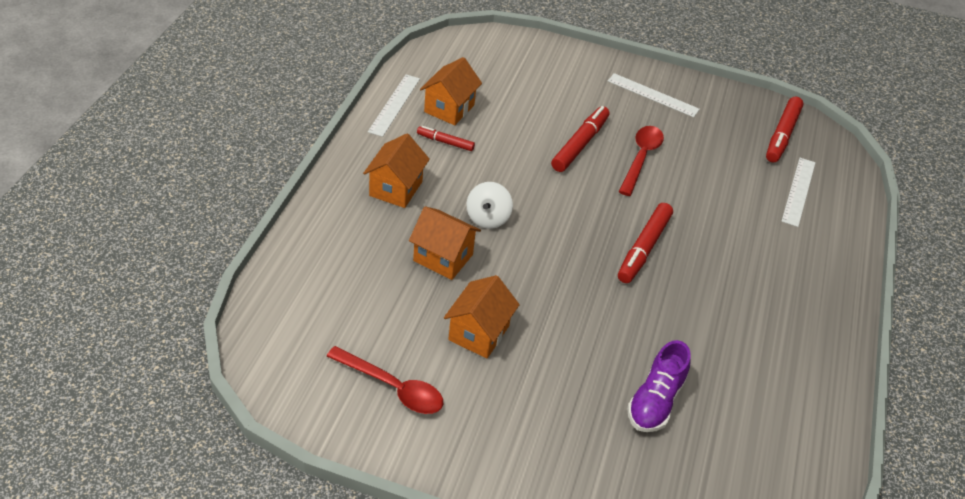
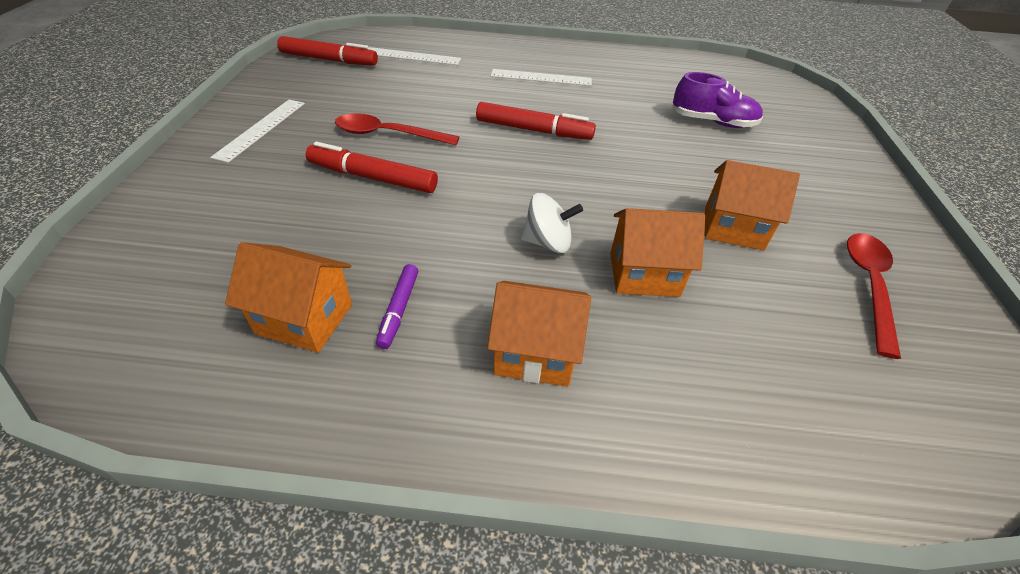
camera: 100 degrees left, 0 degrees up
white ruler [368,75,420,137] -> white ruler moved to [491,69,592,86]
orange house [409,206,481,280] -> orange house turned 75 degrees clockwise [610,208,705,297]
red marker [417,126,475,151] -> purple marker [376,264,418,349]

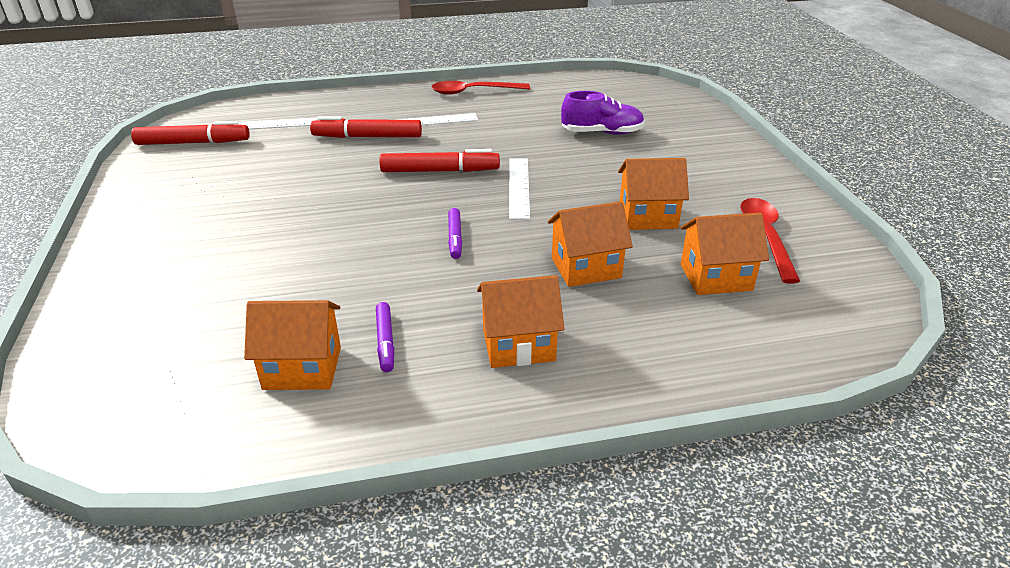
camera: 15 degrees left, 10 degrees down
white ruler [210,100,305,163] -> white ruler moved to [509,158,530,220]
red marker [306,142,438,193] -> red marker moved to [310,117,422,138]
red spoon [335,113,459,145] -> red spoon moved to [432,81,530,95]
white spinning top [521,193,583,253] -> none
none -> purple marker [448,208,462,259]
none -> orange house [680,213,769,295]

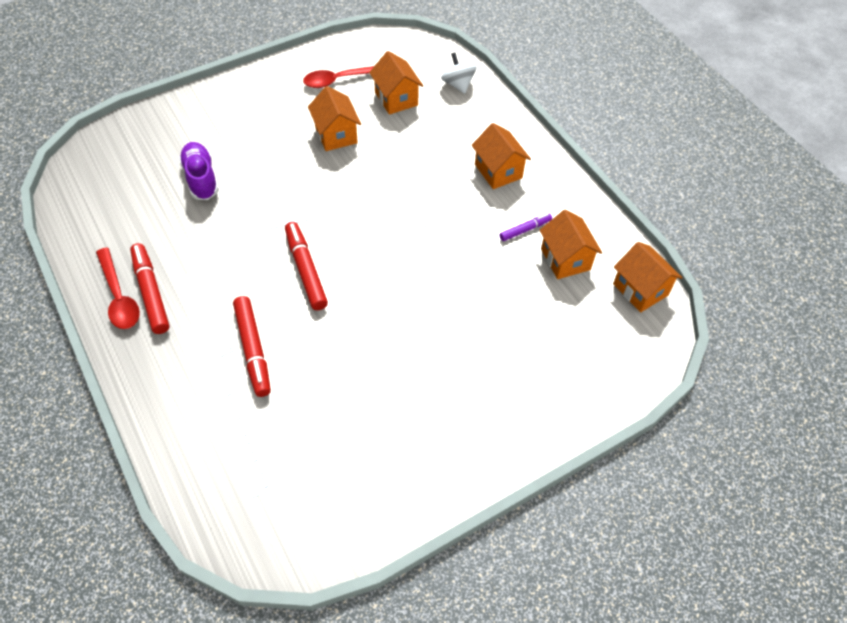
camera: 110 degrees left, 20 degrees up
red marker [131,121,249,145] -> red marker moved to [130,243,169,334]
purple marker [448,208,462,259] -> white ruler [356,205,450,256]
orange house [548,201,633,287] -> orange house moved to [613,242,683,312]
none -> white spinning top [441,52,477,94]

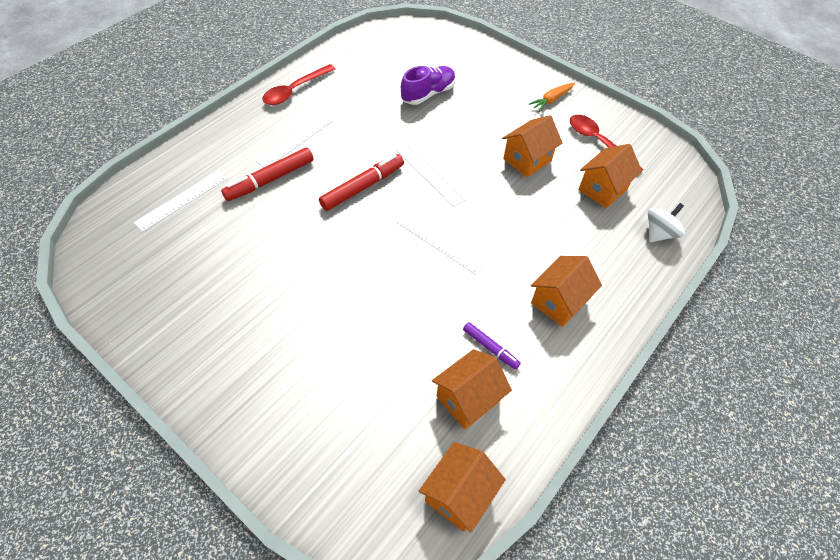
camera: 70 degrees right, 0 degrees up
red marker [130,243,169,334] -> none
none -> orange carrot [529,83,575,112]

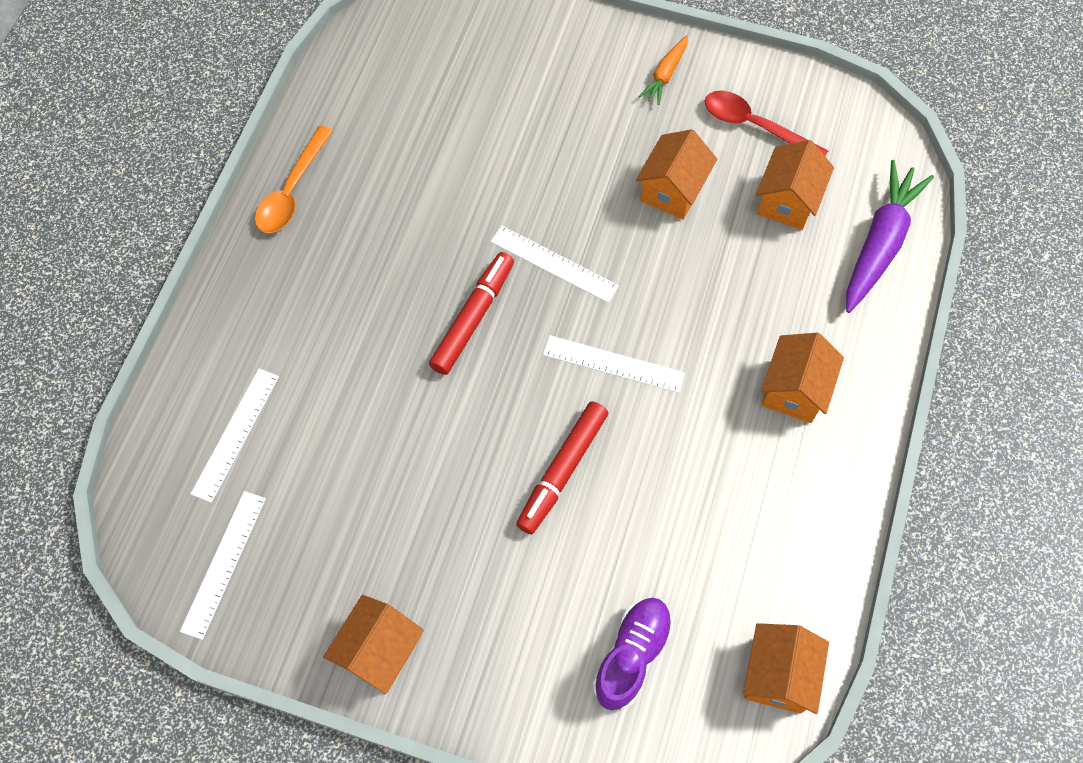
camera: 20 degrees left, 10 degrees up
red marker [221,148,314,201] -> red marker moved to [516,401,608,534]
white ruler [256,115,333,167] -> white ruler moved to [180,491,266,640]
red spoon [262,64,335,105] -> orange spoon [255,125,333,233]
purple shoe [401,66,456,105] -> purple shoe moved to [593,598,673,710]
orange house [432,349,512,429] -> orange house moved to [323,595,424,694]
purple marker [463,322,521,370] -> none
white spinning top [648,203,685,242] -> purple carrot [846,160,934,313]

